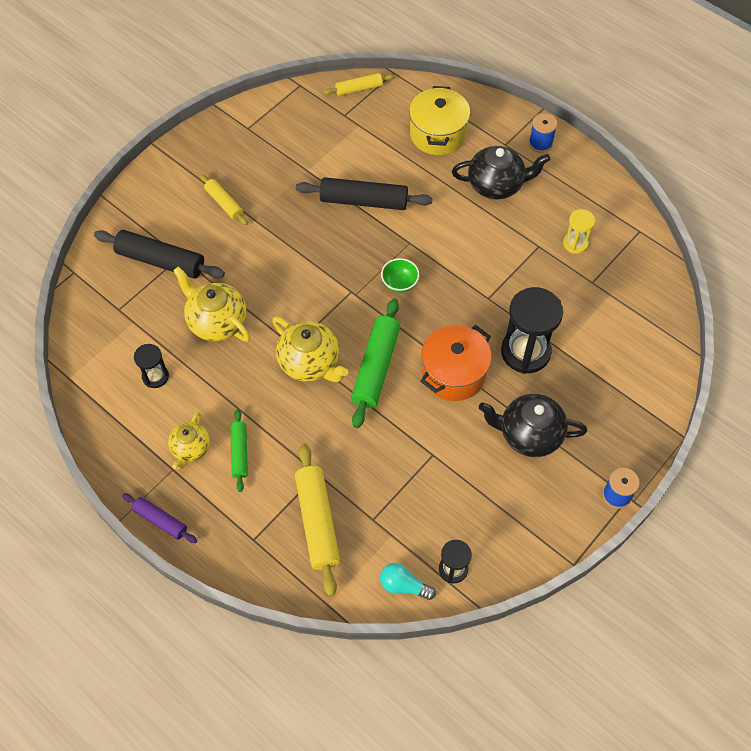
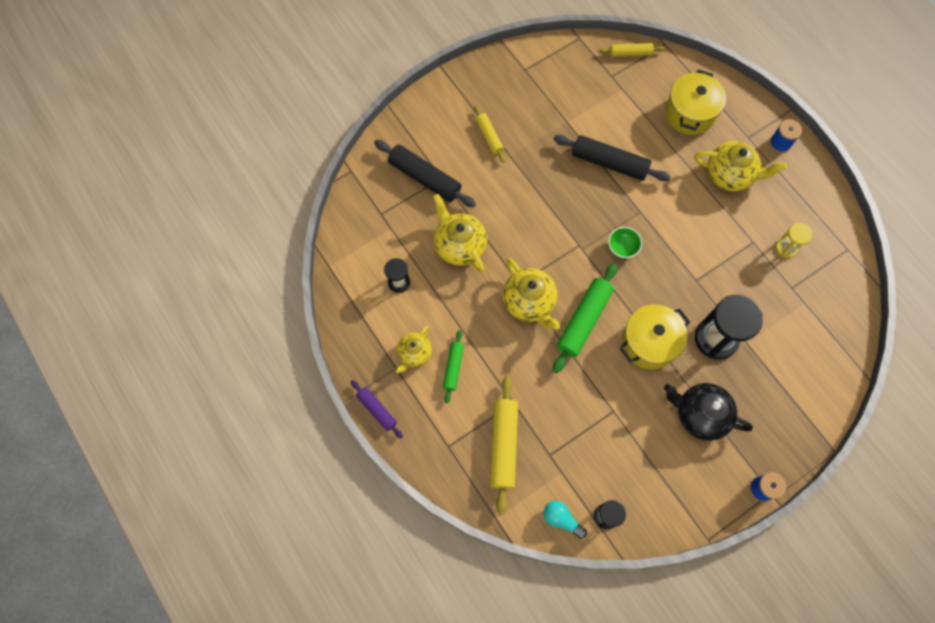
camera: 15 degrees right, 10 degrees up
orange pot [420,325,492,401] -> yellow pot [619,304,690,370]
black teapot [452,146,550,199] -> yellow teapot [694,141,787,191]

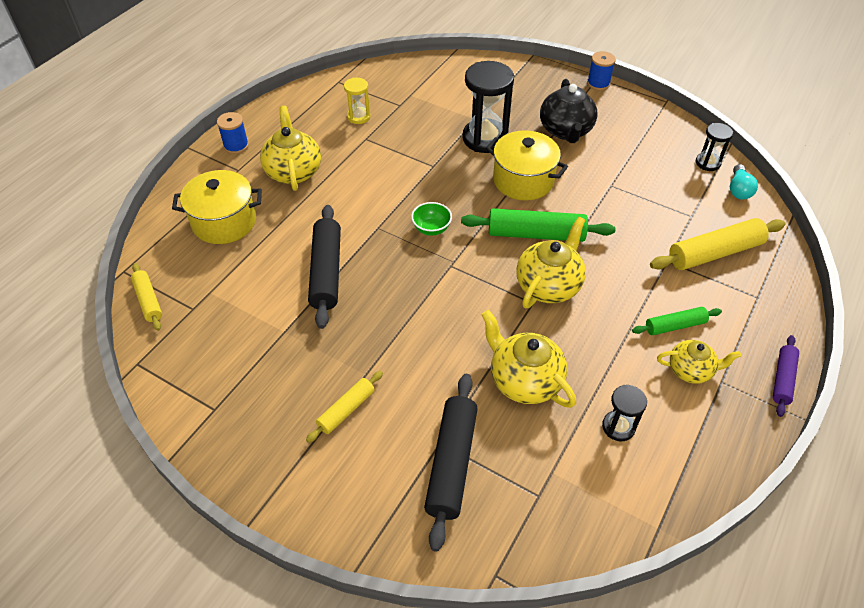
camera: 115 degrees left, 20 degrees down
yellow teapot [433,194,487,273] -> yellow teapot turned 105 degrees clockwise [481,310,576,408]

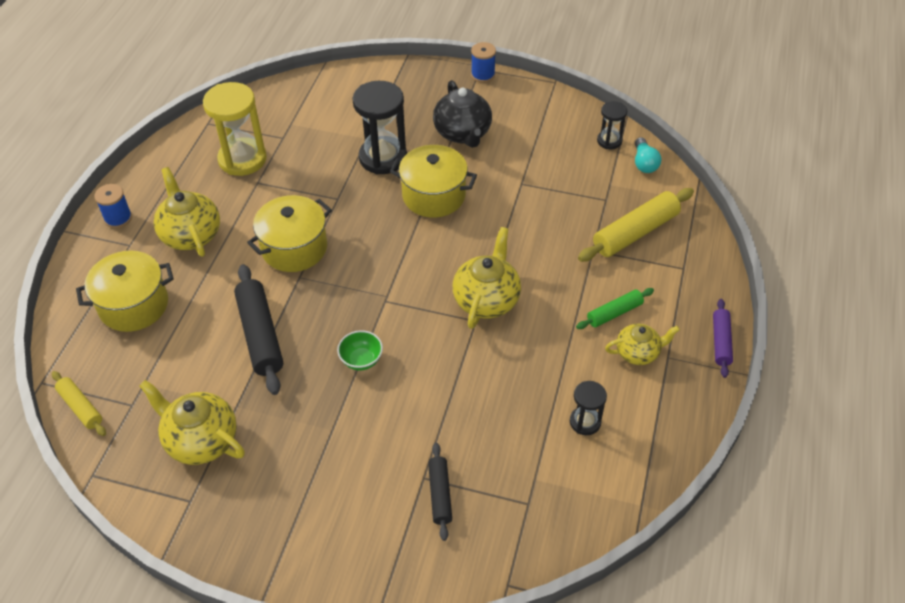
camera: 15 degrees left, 0 degrees up
yellow rolling pin [306,371,383,443] -> none
yellow hourglass [344,78,371,124] -> yellow hourglass [203,82,267,176], size x1.89
green bowl [411,202,452,236] -> green bowl moved to [337,330,383,371]
black rolling pin [424,374,478,552] -> black rolling pin [428,443,452,541], size x0.57
green rolling pin [461,208,615,242] -> none
yellow teapot [481,310,576,408] -> yellow teapot moved to [139,380,245,465]
none -> yellow pot [247,195,332,272]

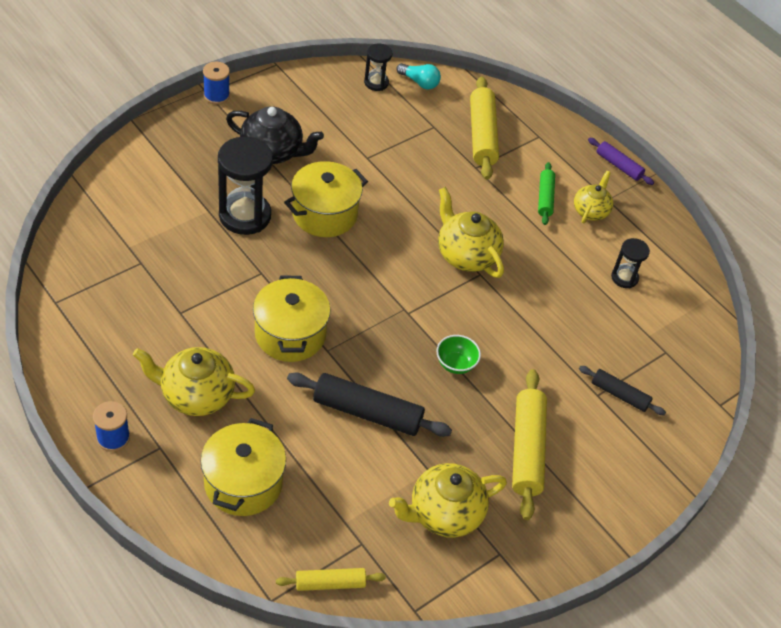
camera: 60 degrees left, 0 degrees up
yellow hourglass [203,82,267,176] -> none
none -> yellow rolling pin [512,369,547,520]

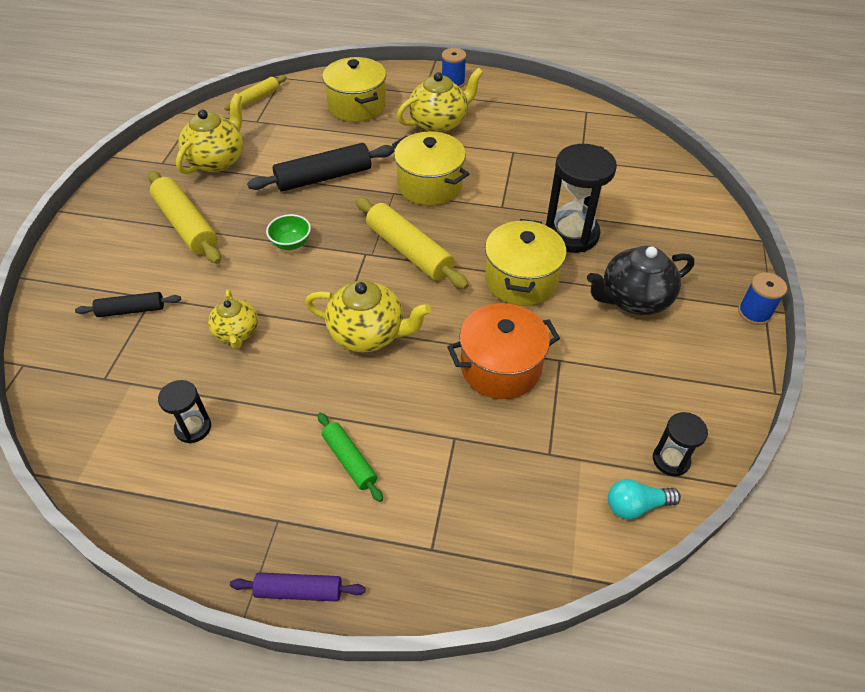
camera: 145 degrees right, 0 degrees up
yellow rolling pin [470,77,499,180] -> yellow rolling pin moved to [356,197,469,289]
yellow teapot [574,171,613,224] -> yellow teapot moved to [208,290,258,349]
none -> orange pot [447,303,560,399]

